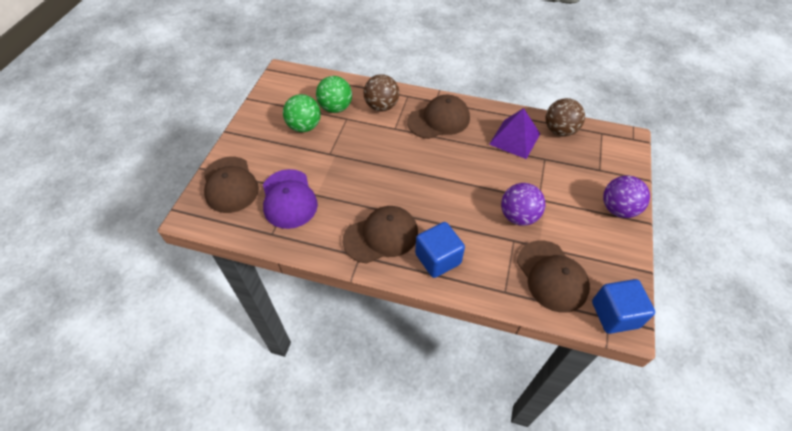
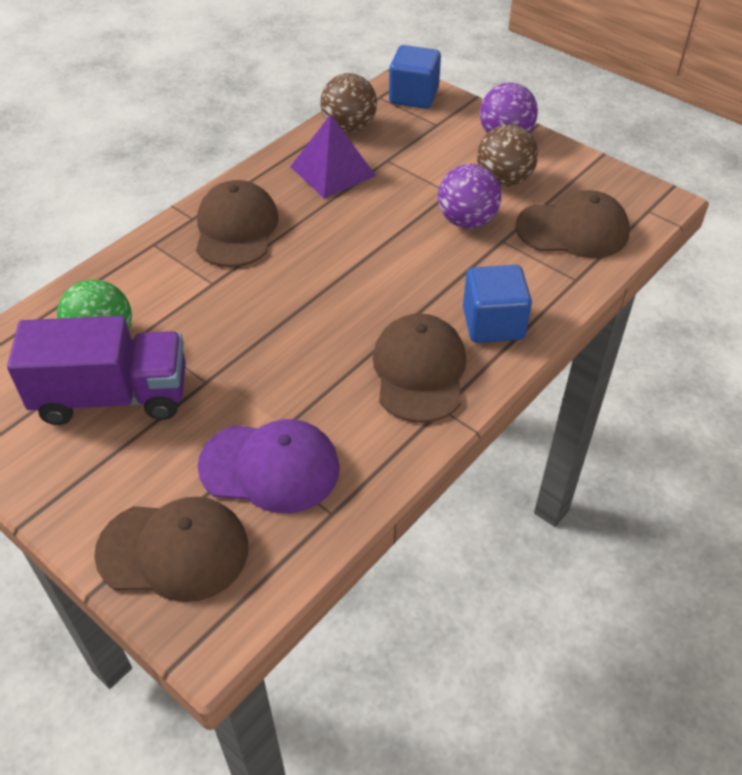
camera: 65 degrees left, 5 degrees down
green ball [283,94,321,132] -> purple truck [7,316,186,425]
brown ball [363,74,399,112] -> brown ball moved to [477,124,538,187]
blue cube [592,279,655,334] -> blue cube moved to [389,45,441,109]

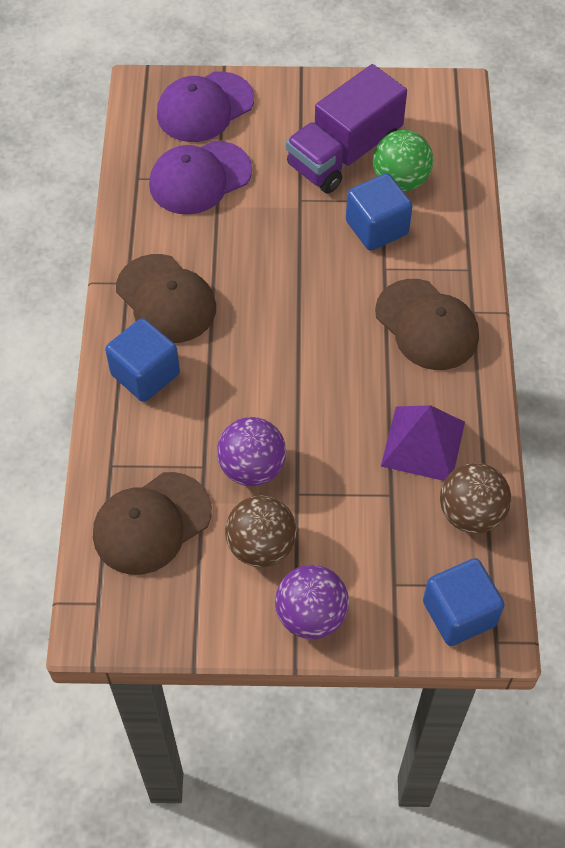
camera: 140 degrees right, 10 degrees up
brown cap [94,497,248,602] -> purple cap [157,71,254,142]
none -> blue cube [346,173,413,251]

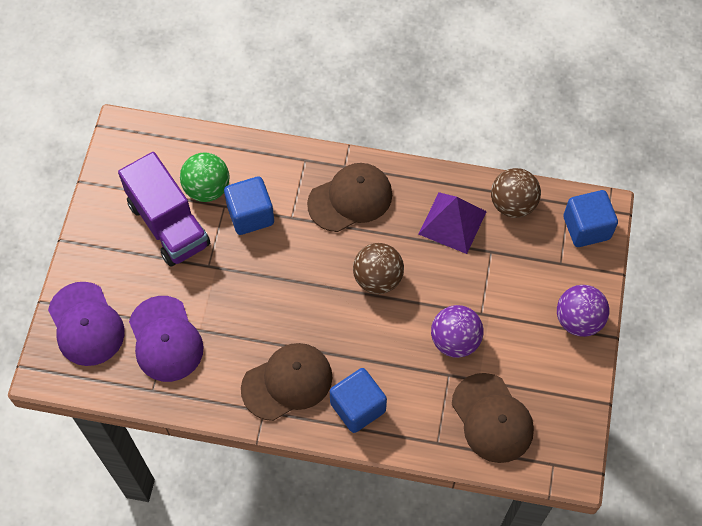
camera: 80 degrees left, 5 degrees up
brown ball [225,495,297,567] -> brown ball moved to [353,243,404,294]

